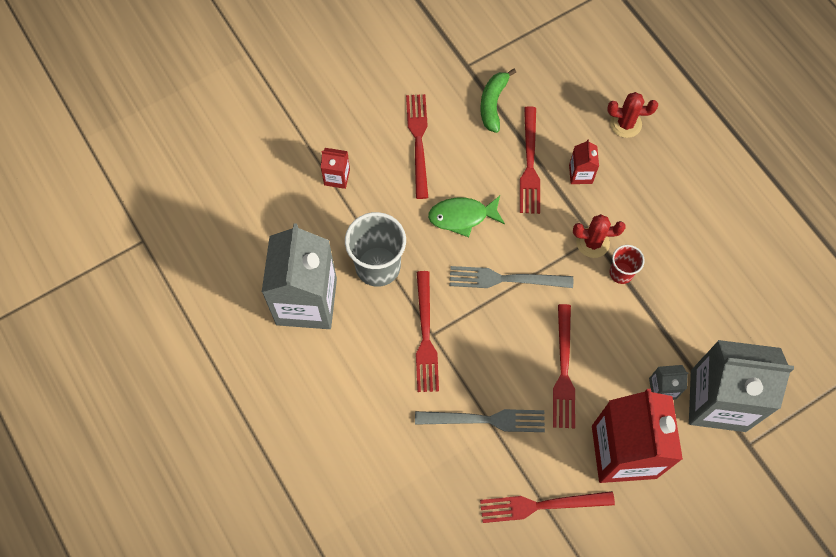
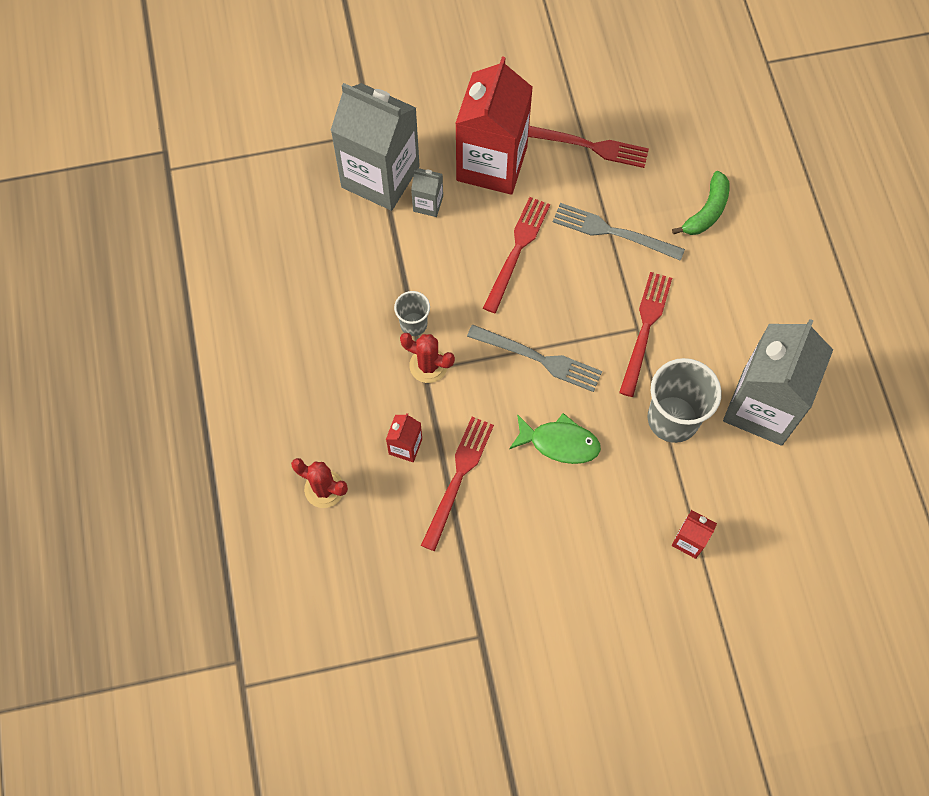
camera: 160 degrees left, 0 degrees up
red fork [406,94,428,199] -> none
green banana [480,69,516,133] -> green banana moved to [672,171,730,235]
red cup [609,245,645,284] -> grey cup [394,291,430,336]

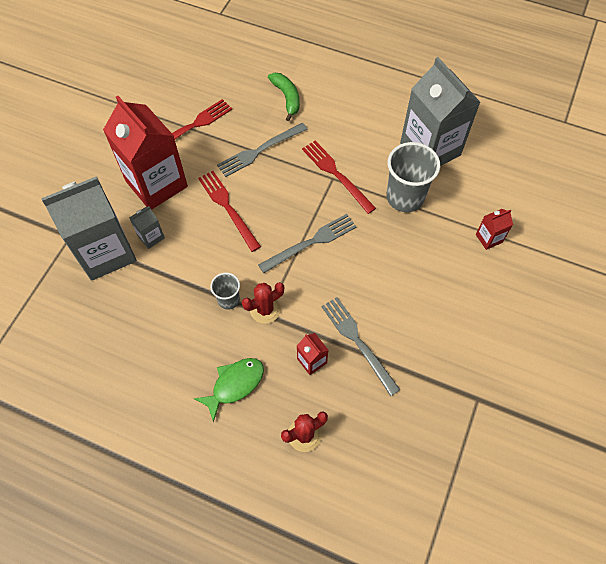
camera: 55 degrees left, 5 degrees down
red fork [421,417,494,551] -> grey fork [321,297,400,396]
green fish [509,413,601,464] -> green fish moved to [194,358,264,422]

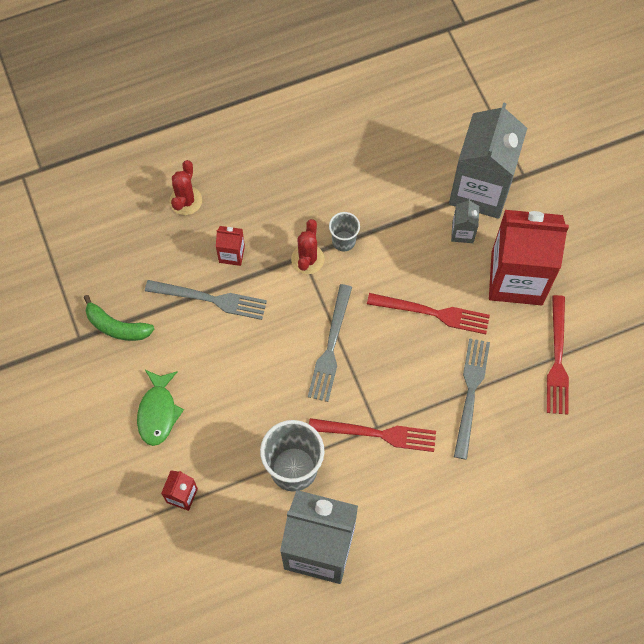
camera: 135 degrees right, 5 degrees up
green fish [194,358,264,422] -> green fish moved to [137,370,184,446]
green banana [268,73,300,121] -> green banana moved to [83,295,154,341]

